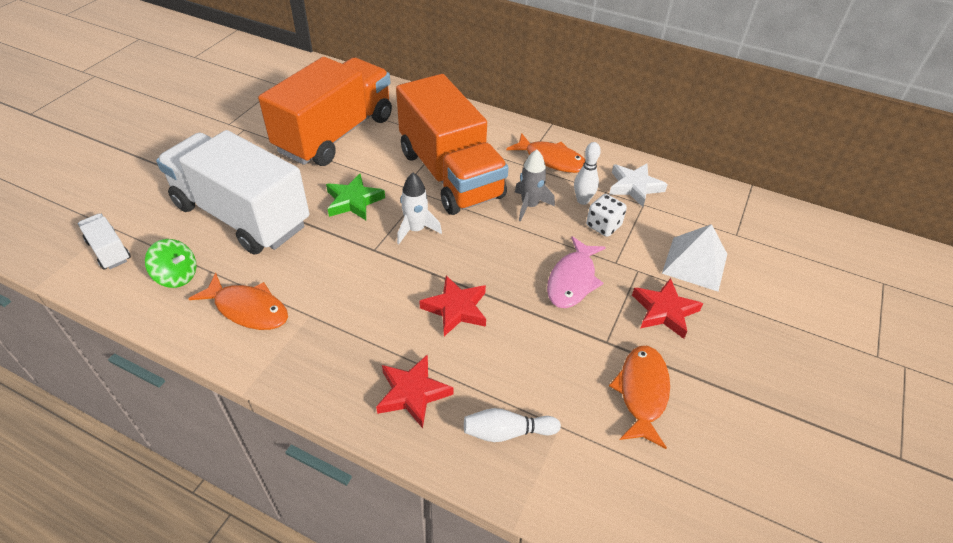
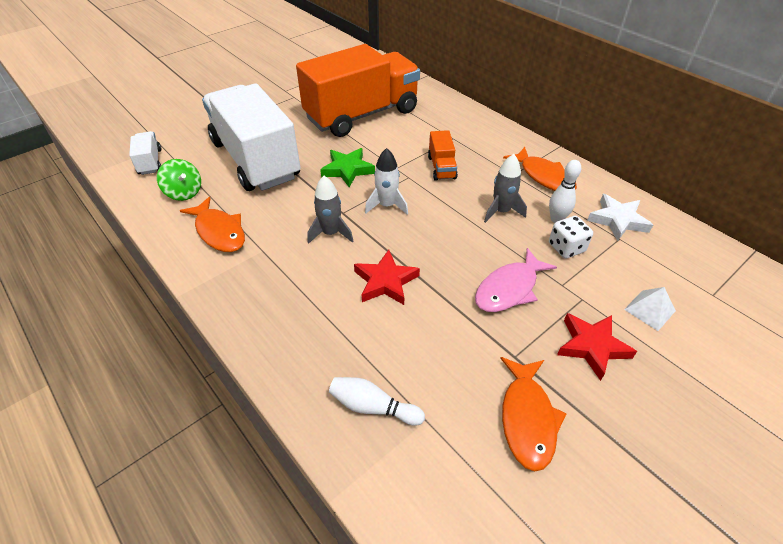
camera: 25 degrees right, 0 degrees up
red star [376,354,453,428] -> none
orange truck [396,74,509,215] -> orange truck [428,130,458,181], size x0.40
orange fish [609,346,670,449] -> orange fish turned 150 degrees clockwise [500,357,567,472]
white pyramid [662,224,727,291] -> white pyramid [624,287,676,331], size x0.61
none -> grey rocket [307,176,353,244]

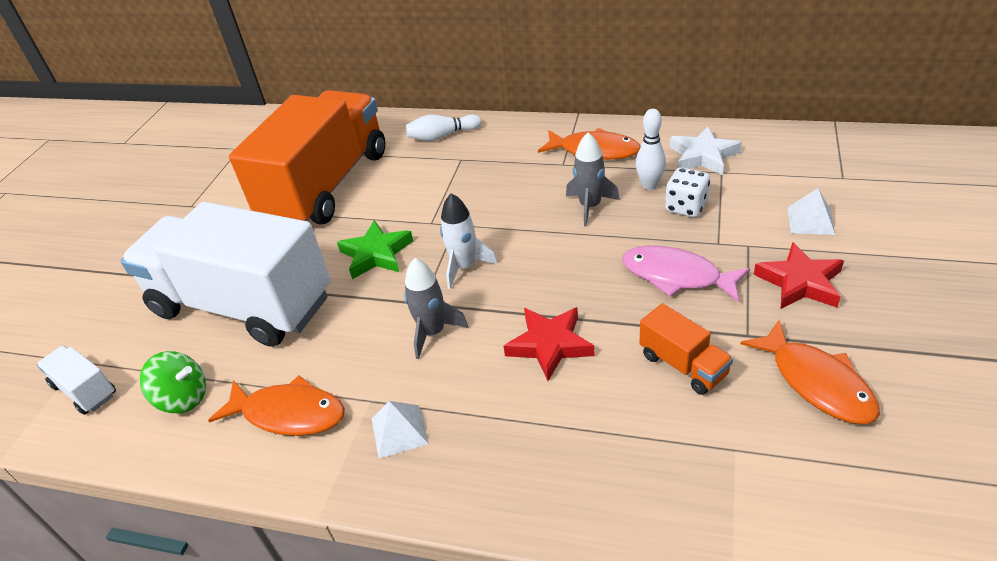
camera: 30 degrees left, 5 degrees down
white bowling pin [329,377,425,426] -> white bowling pin moved to [406,114,481,141]
orange truck [428,130,458,181] -> orange truck moved to [639,303,733,395]
pink fish [475,248,557,312] -> pink fish turned 105 degrees clockwise [622,245,750,303]
none -> white pyramid [372,401,429,459]

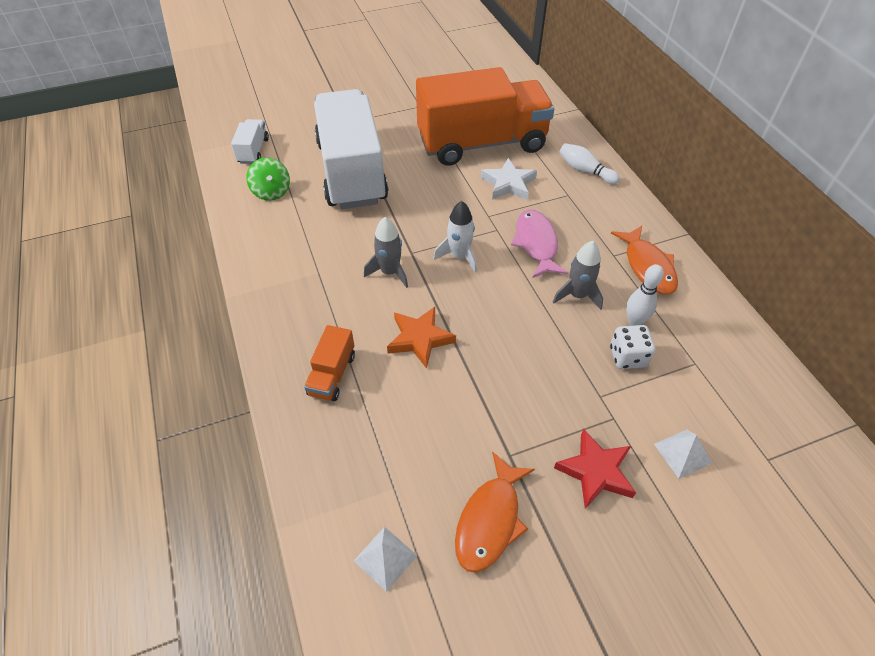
camera: 50 degrees right, 10 degrees up
orange fish [208,375,345,436] -> none
green star [337,220,413,279] -> none
white pyramid [372,401,429,459] -> white pyramid moved to [354,527,417,592]
red star [503,307,594,381] -> orange star [387,307,456,369]
pink fish [622,245,750,303] -> pink fish moved to [511,209,568,278]
orange truck [639,303,733,395] -> orange truck moved to [304,325,355,401]
white star [670,126,742,175] -> white star moved to [481,158,537,200]

